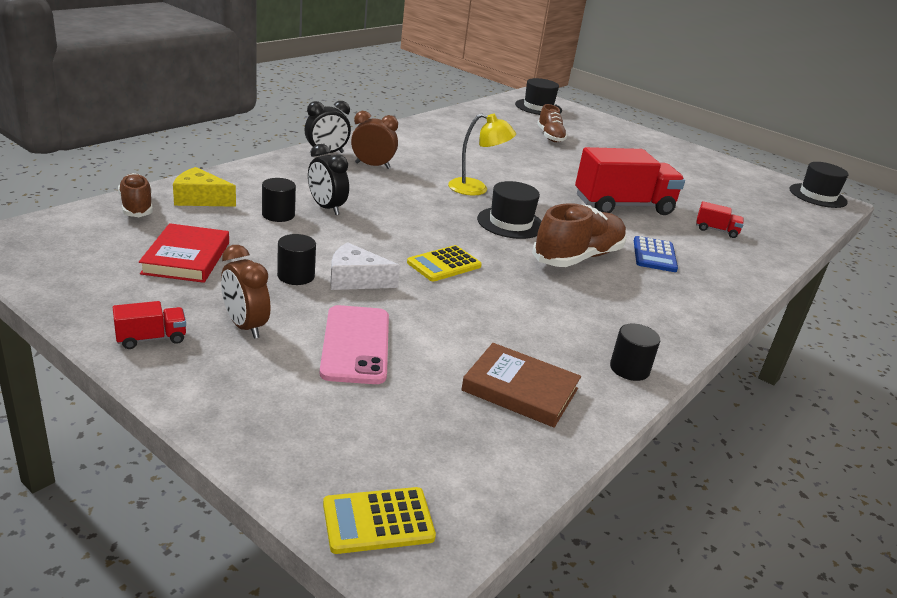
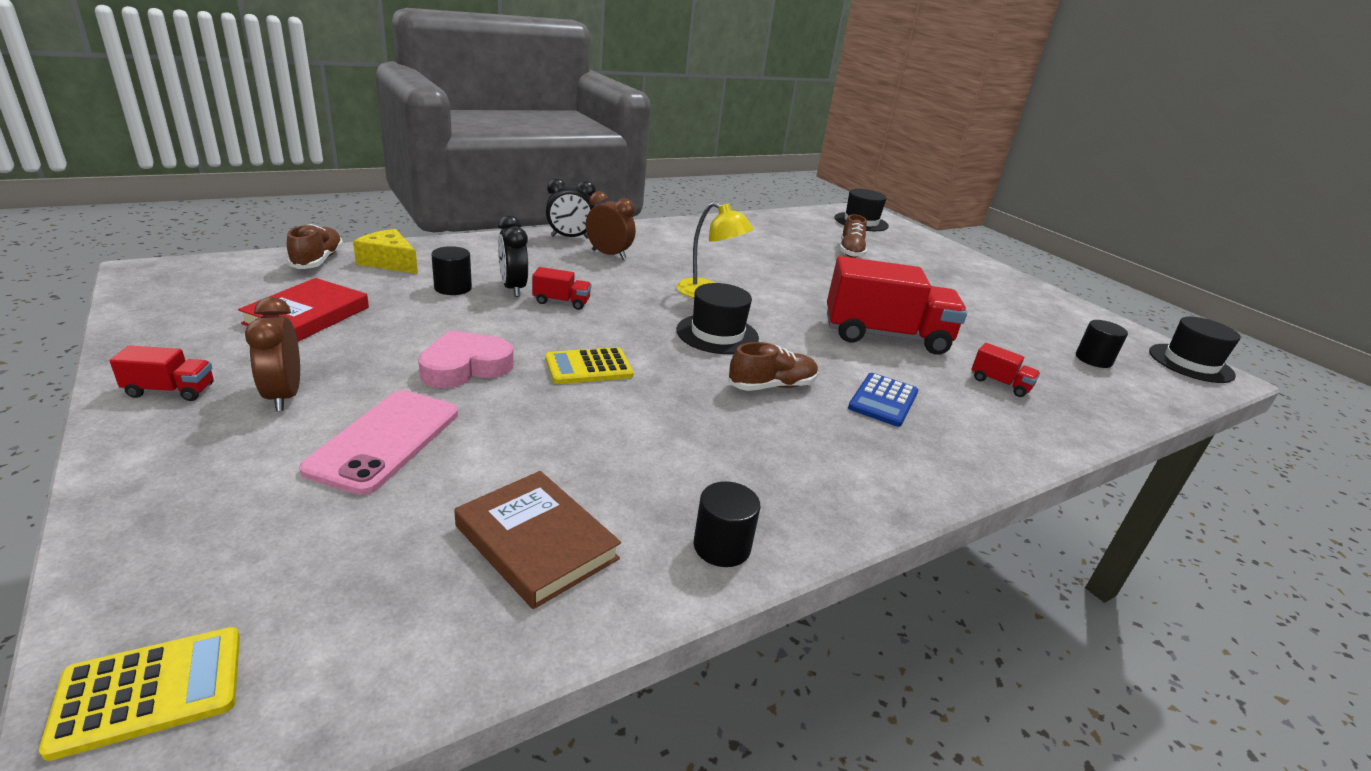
camera: 20 degrees right, 0 degrees up
black cylinder [277,234,316,285] -> black cylinder moved to [1076,320,1128,368]
yellow calculator [323,487,436,554] -> yellow calculator turned 150 degrees clockwise [39,627,240,761]
white cheese [330,242,400,290] -> pink heart [418,330,514,388]
brown shoe [532,203,627,267] -> brown shoe [729,342,818,391], size x0.62
none -> red truck [532,267,591,310]

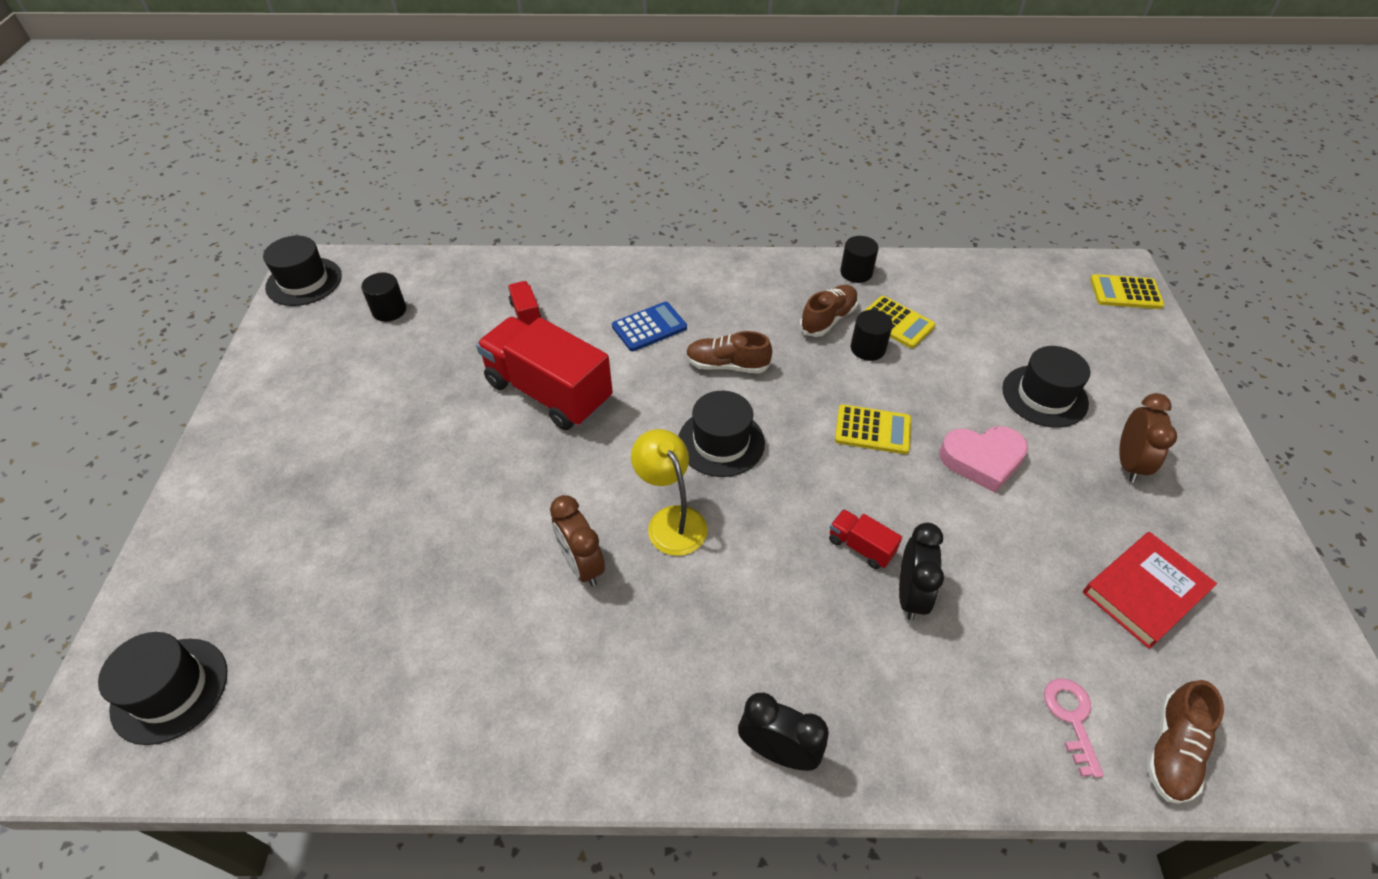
camera: 145 degrees left, 20 degrees up
red truck [109,345,213,401] -> none
pink phone [299,390,458,495] -> black hat [1002,346,1090,428]
yellow cheese [353,229,418,274] -> pink key [1044,678,1104,778]
black cylinder [431,246,472,295] -> black cylinder moved to [851,310,893,361]
brown book [454,471,621,609] -> none
brown clock [586,191,636,260] -> brown clock moved to [550,495,605,586]
brown shoe [840,214,867,258] -> brown shoe moved to [800,285,858,337]
none -> yellow calculator [864,296,936,348]

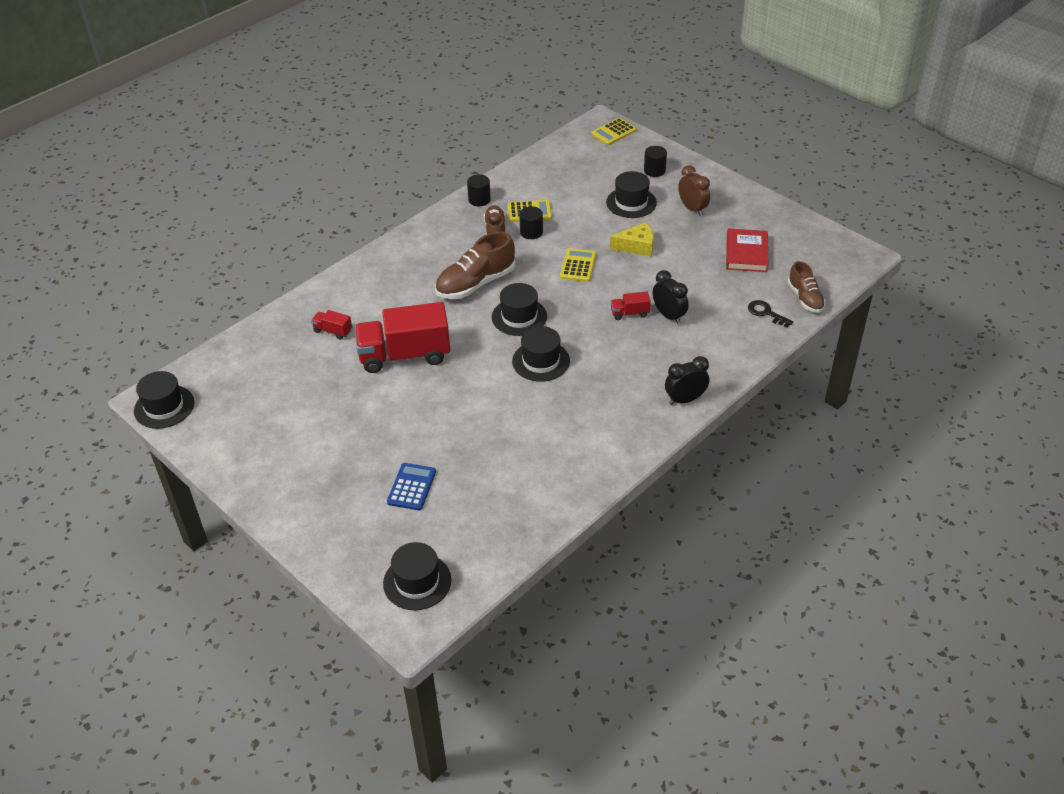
camera: 45 degrees left, 5 degrees down
black cylinder [361,273,406,322] -> black cylinder moved to [644,146,667,177]
brown clock [550,495,605,586] -> none
blue calculator [612,302,687,351] -> blue calculator moved to [387,463,436,510]
yellow lamp [631,429,707,556] -> black hat [512,326,570,382]
brown shoe [686,331,772,373] -> brown shoe [435,231,515,299], size x1.62
yellow calculator [835,404,911,454] -> yellow calculator turned 45 degrees counterclockwise [560,248,596,282]
pink heart [939,426,1028,493] -> yellow cheese [610,222,653,257]
pink key [1044,678,1104,778] -> black key [748,300,793,328]

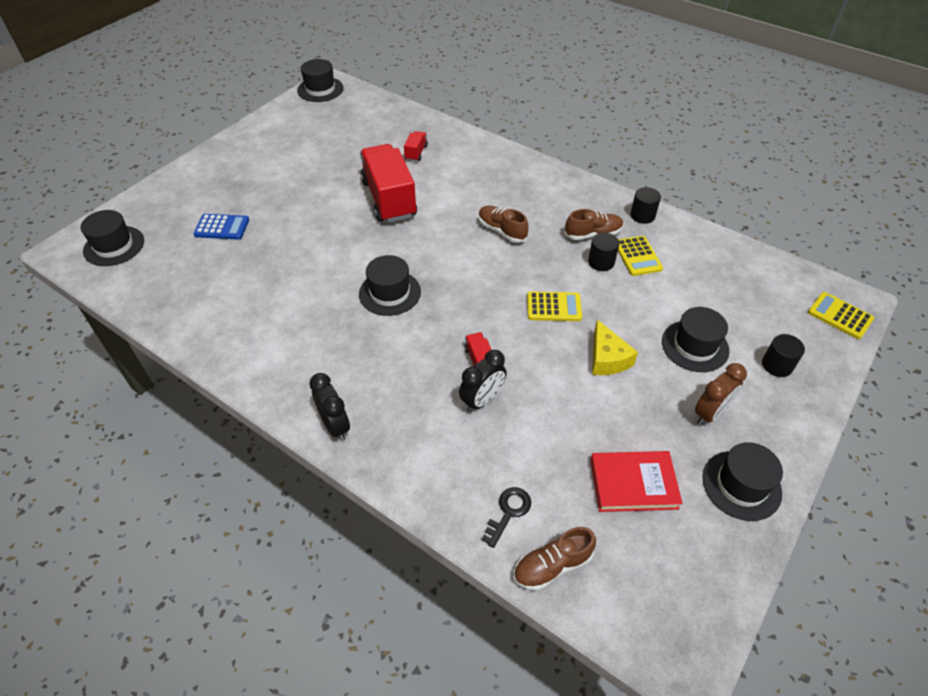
camera: 80 degrees right, 5 degrees up
brown shoe [435,231,515,299] -> brown shoe [479,206,528,243], size x0.62
black hat [492,283,547,336] -> black hat moved to [702,442,783,521]

